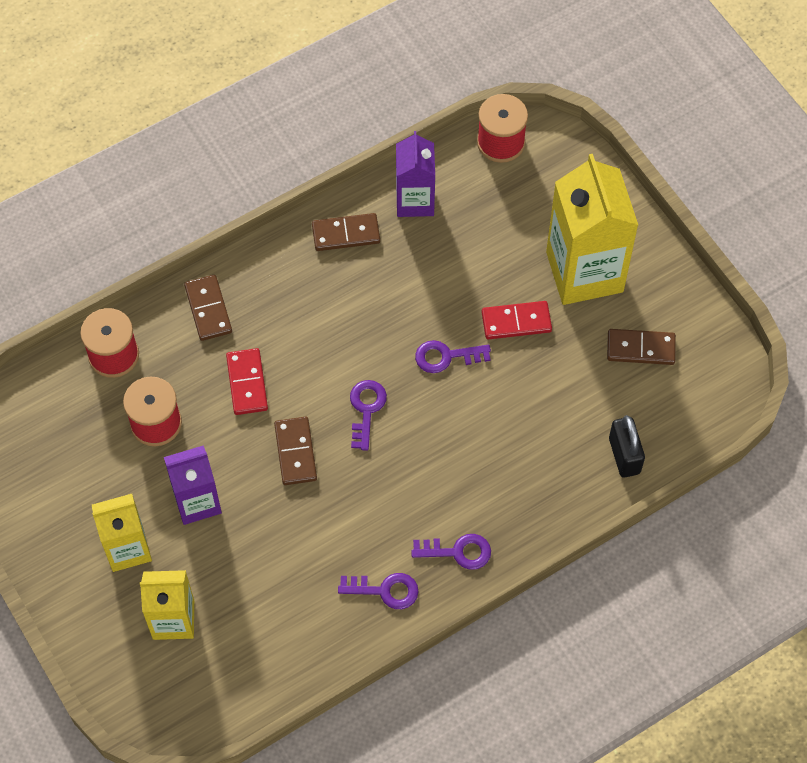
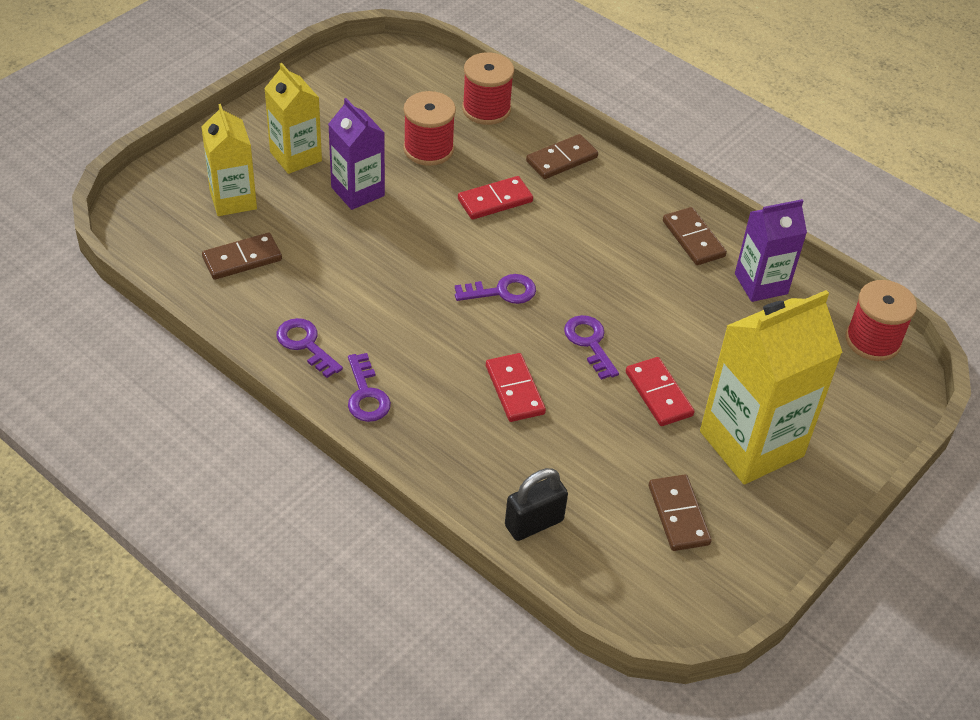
camera: 70 degrees right, 15 degrees down
brown domino [274,417,317,485] -> brown domino moved to [202,233,282,280]
purple key [338,573,419,609] -> purple key turned 150 degrees clockwise [276,318,343,378]
none -> red domino [486,353,546,422]

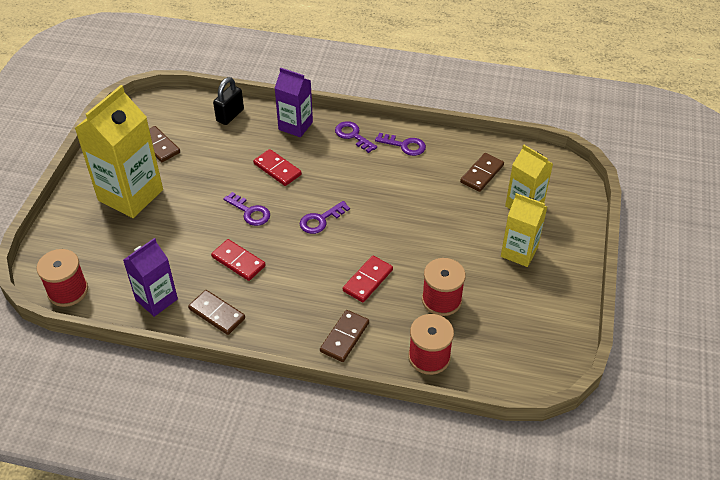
camera: 155 degrees right, 0 degrees up
purple carton [329,98,385,210] -> purple carton moved to [275,67,313,137]
red domino [626,357,695,426] -> red domino moved to [211,239,266,281]

